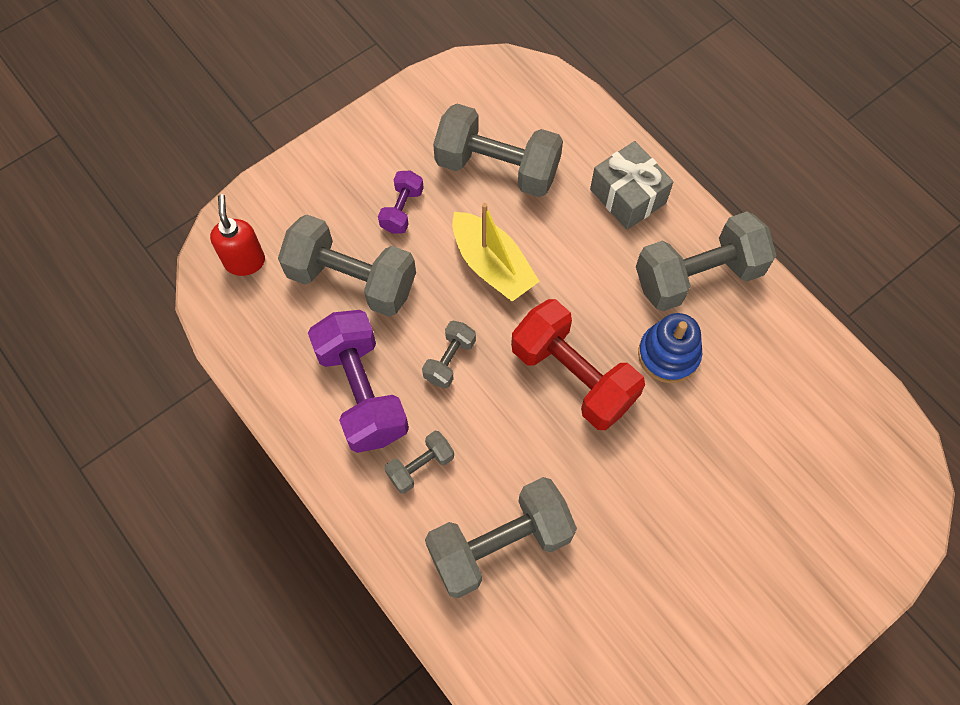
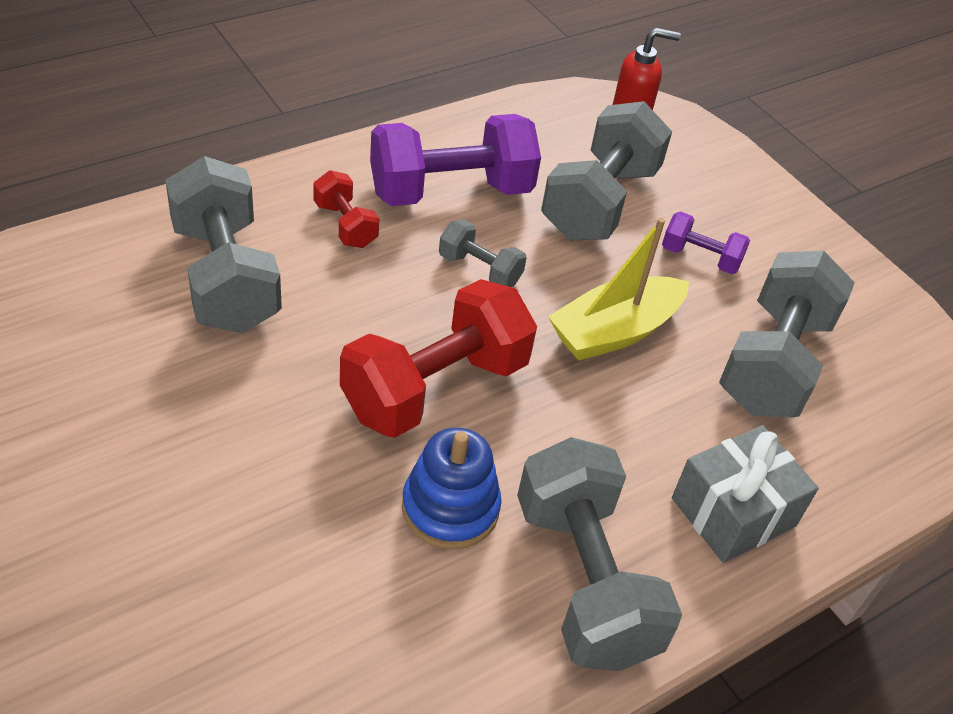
camera: 90 degrees right, 20 degrees down
grey dumbbell [384,431,454,494] -> red dumbbell [313,170,379,248]

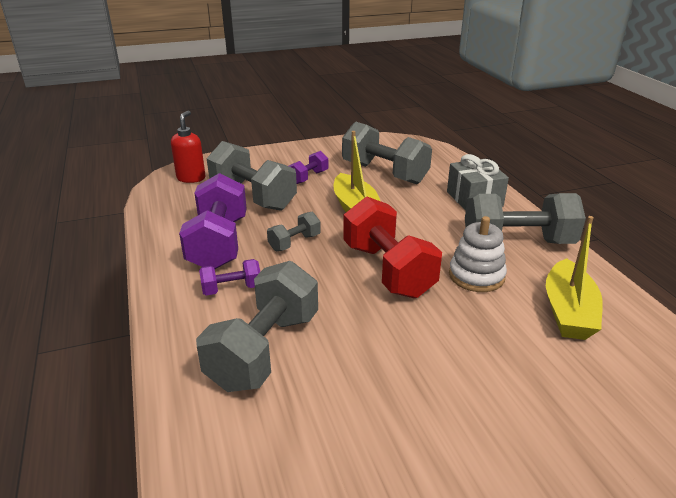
camera: 70 degrees left, 15 degrees down
grey dumbbell [165,156,282,333] -> grey dumbbell turned 60 degrees counterclockwise [196,261,318,392]
red dumbbell [313,170,379,248] -> purple dumbbell [199,259,260,296]
blue stacking toy [402,428,502,550] -> white stacking toy [449,216,507,292]
none -> yellow boat [546,216,603,340]

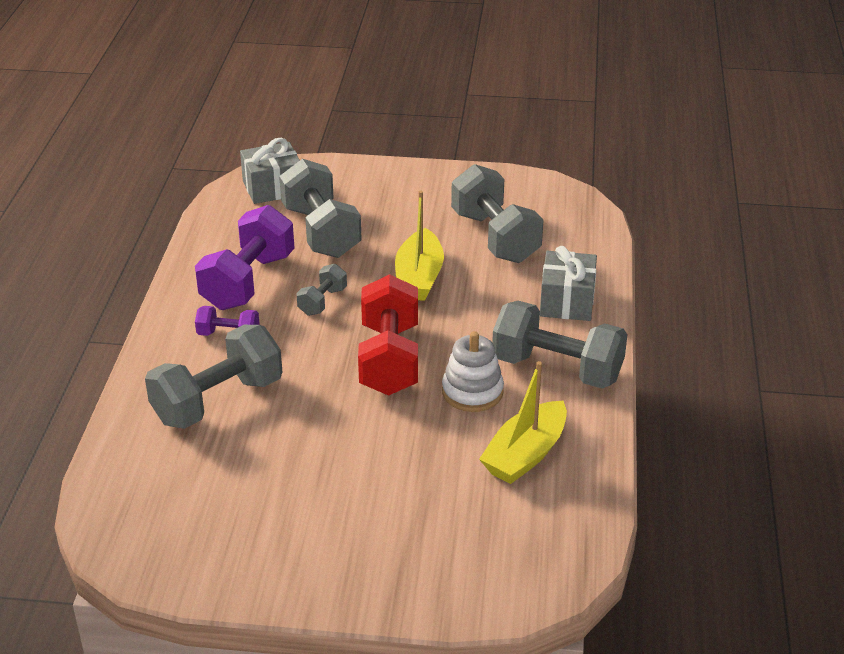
camera: 25 degrees right, 5 degrees up
red soap dispenser [171,111,206,183] -> grey gift [240,138,300,204]
grey dumbbell [267,212,321,251] -> grey dumbbell turned 45 degrees counterclockwise [296,264,347,316]
purple dumbbell [289,151,328,184] -> none

